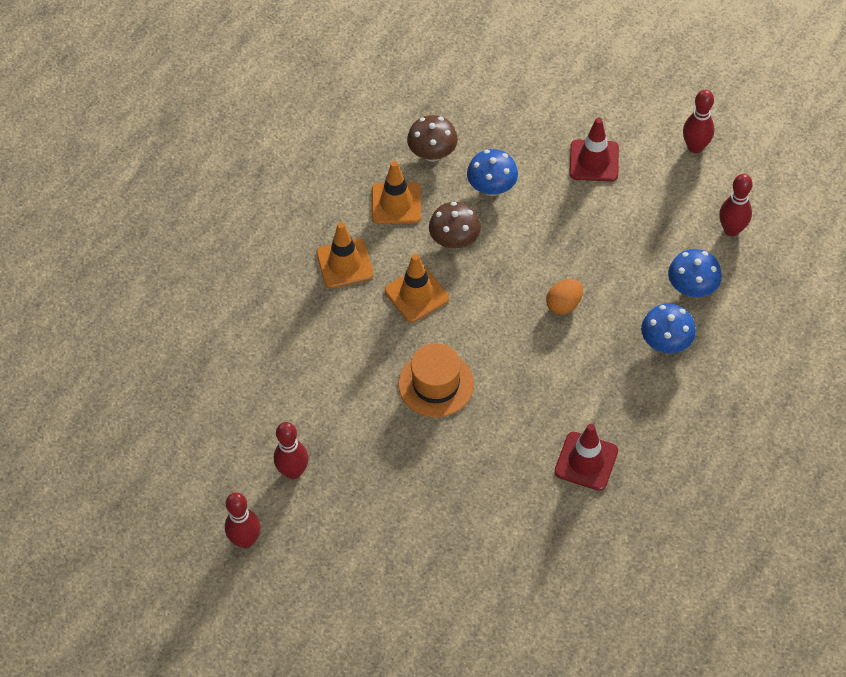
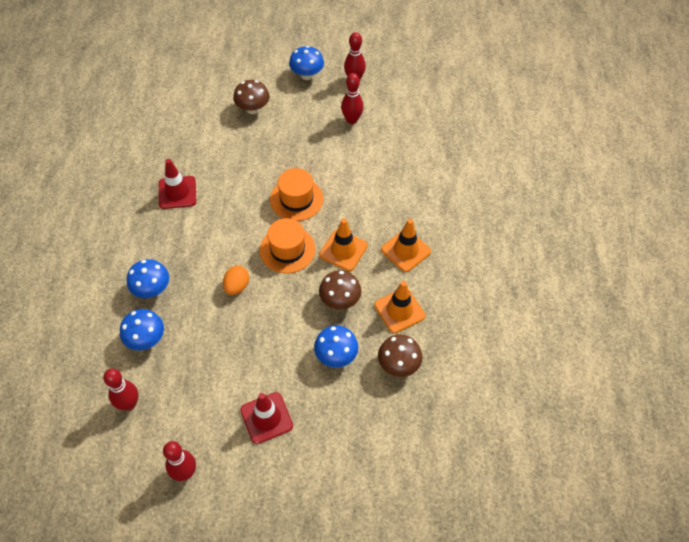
camera: 150 degrees right, 0 degrees up
none -> brown mushroom [233,80,270,114]
none -> orange hat [260,218,316,274]
none -> blue mushroom [289,46,324,80]

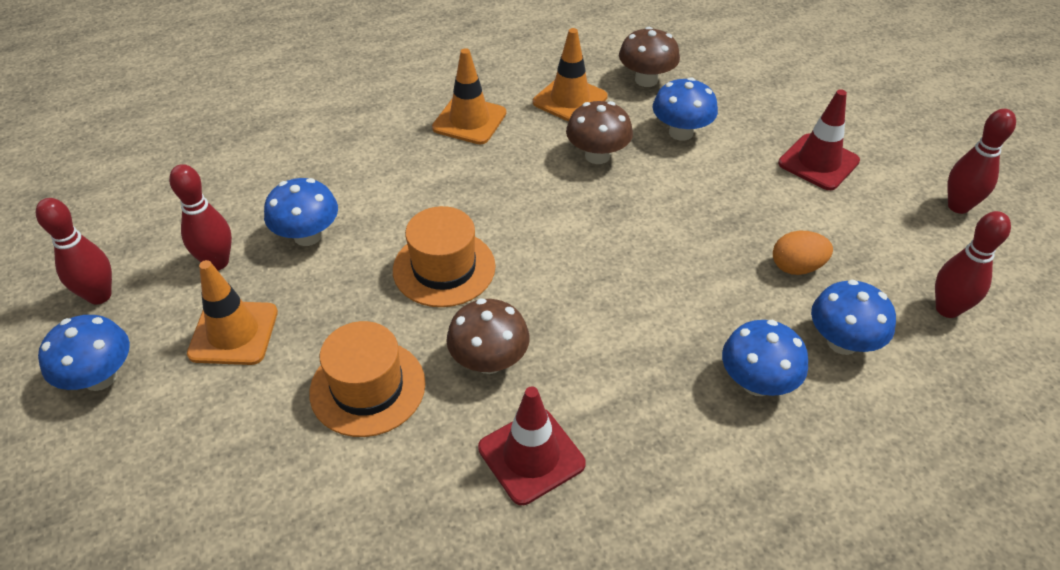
camera: 115 degrees left, 10 degrees down
orange egg [223,266,249,295] -> orange egg moved to [773,231,833,275]
brown mushroom [233,80,270,114] -> brown mushroom moved to [446,299,530,374]
orange hat [260,218,316,274] -> orange hat moved to [309,321,426,437]
orange traffic cone [319,218,368,271] -> orange traffic cone moved to [187,260,278,365]
none -> blue mushroom [264,178,338,246]

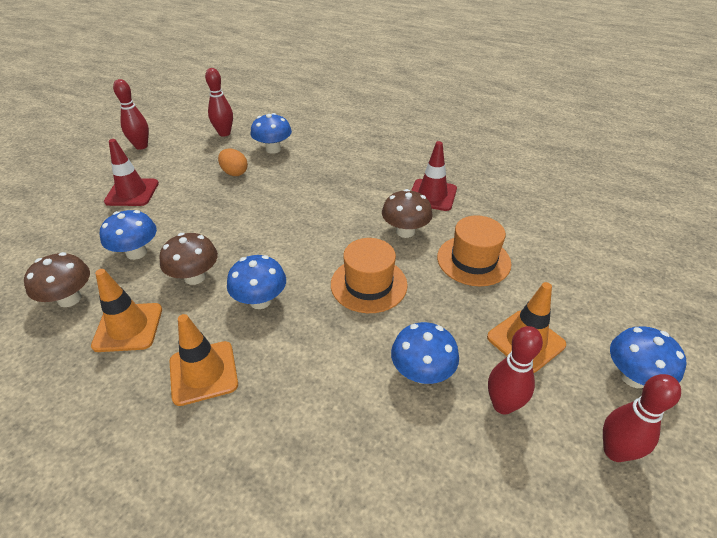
camera: 130 degrees left, 5 degrees down
blue mushroom [722,320,808,396] -> blue mushroom moved to [227,255,286,309]

